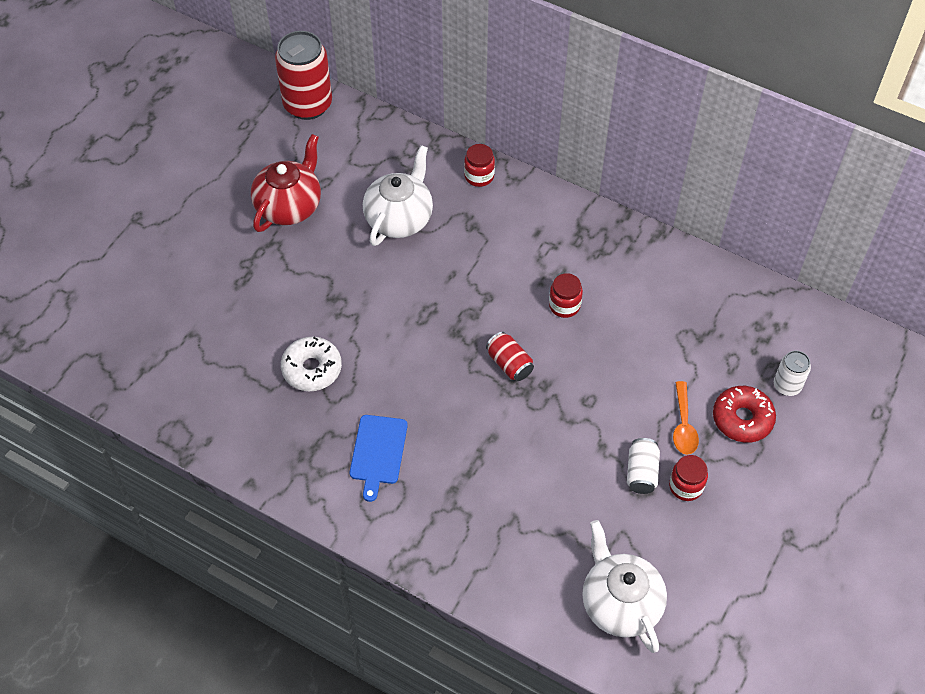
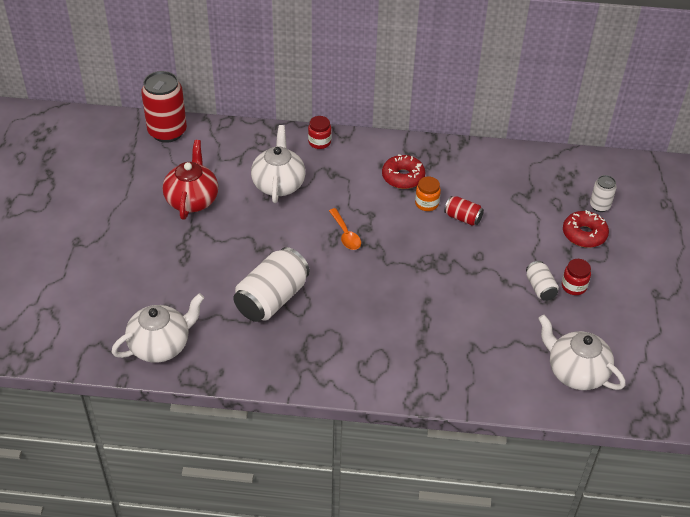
camera: 25 degrees left, 10 degrees down
white donut [281,337,342,391] -> white can [233,247,310,322]
blue cutting board [350,415,408,502] -> none
red can [486,332,534,381] -> red can moved to [444,196,484,226]
red jar [549,273,583,318] -> orange jar [415,177,441,211]
orange spoon [673,381,699,455] -> orange spoon moved to [329,208,361,250]
none -> white teapot [112,293,204,363]
none -> red donut [382,154,425,189]

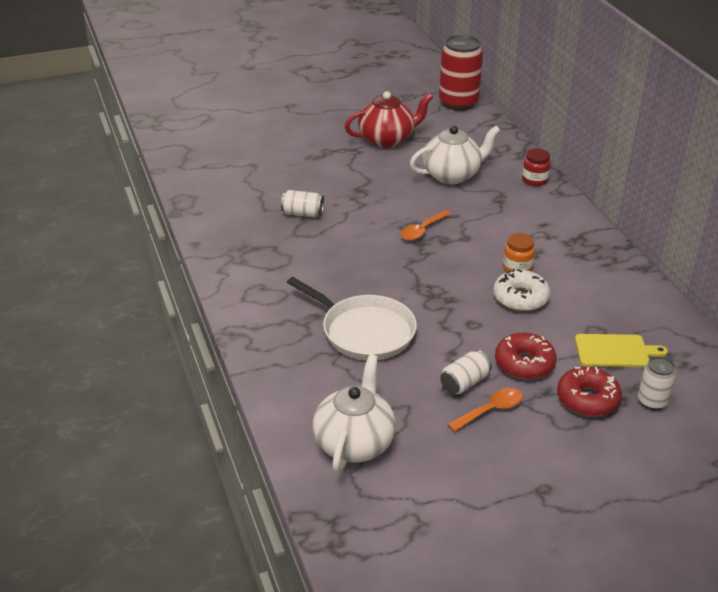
camera: 65 degrees right, 10 degrees down
white teapot [112,293,204,363] -> none
white can [233,247,310,322] -> white can [281,190,324,217], size x0.51
red donut [382,154,425,189] -> red donut moved to [495,333,557,379]
red can [444,196,484,226] -> white donut [493,269,550,312]
red jar [562,259,591,295] -> orange spoon [447,388,523,432]
none -> white pan [287,277,417,360]
none -> yellow cutting board [575,334,668,367]

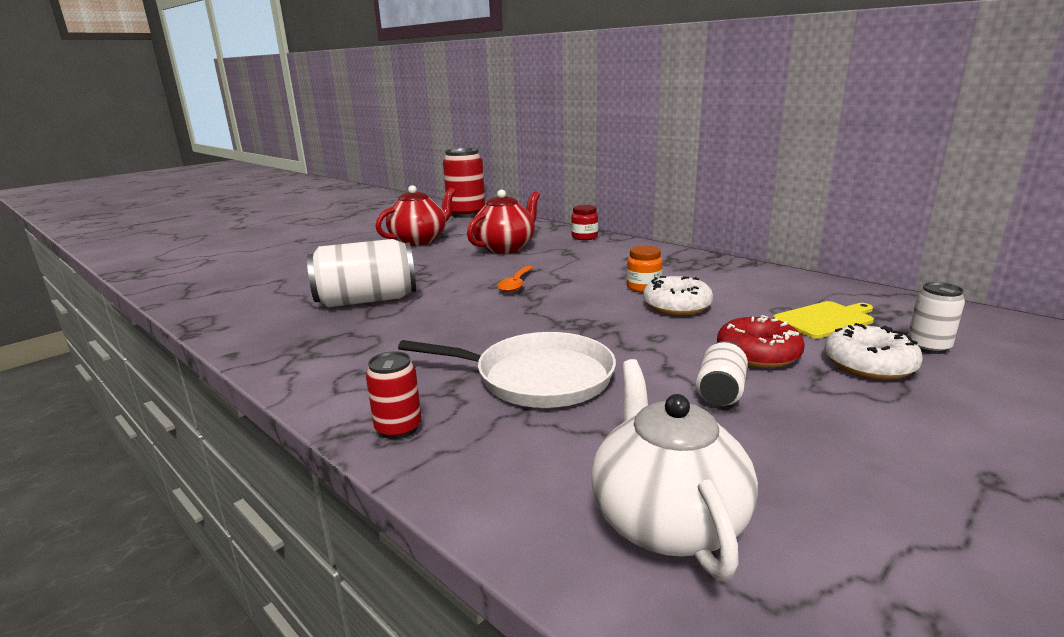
camera: 25 degrees left, 15 degrees down
white can [281,190,324,217] -> white can [307,239,416,307], size x1.96
white teapot [410,126,500,184] -> red teapot [467,190,540,254]
orange spoon [447,388,523,432] -> none
red donut [557,367,622,416] -> white donut [824,323,923,380]
none -> red can [366,351,422,439]

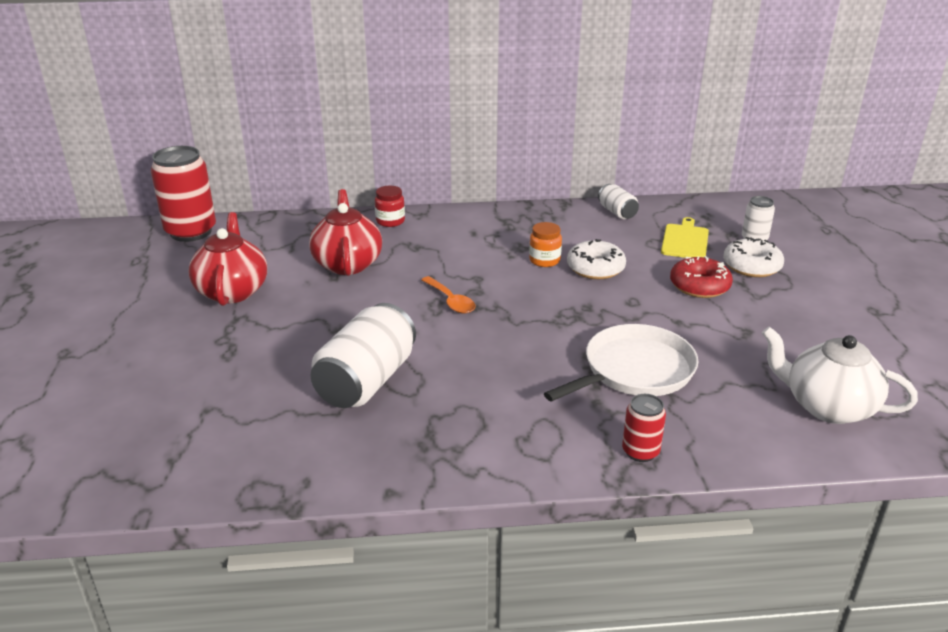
camera: 50 degrees left, 10 degrees up
white can [696,341,748,406] -> white can moved to [598,184,639,219]

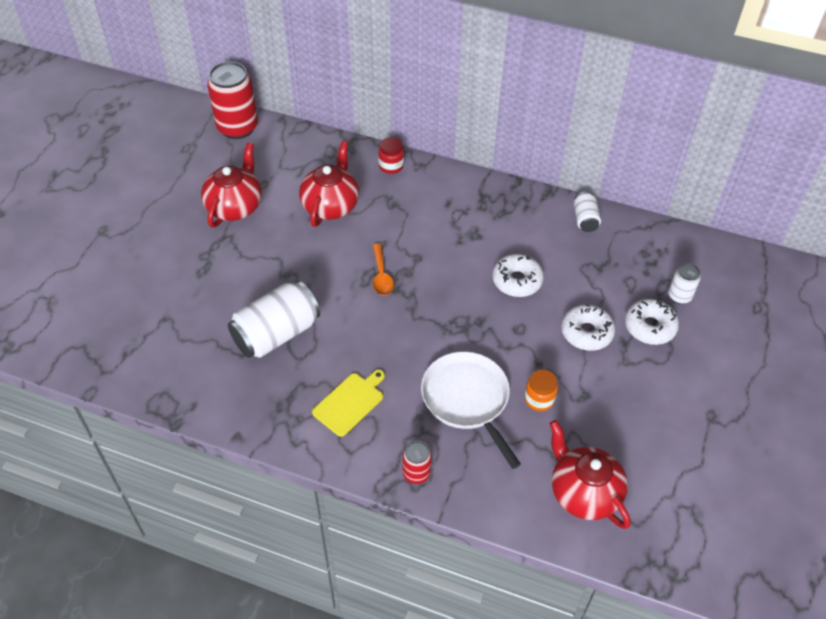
camera: 25 degrees right, 20 degrees up
orange jar [529,222,562,267] -> orange jar moved to [525,369,558,411]
white pan [544,324,698,402] -> white pan turned 105 degrees counterclockwise [421,351,521,469]
yellow cutting board [661,217,709,258] -> yellow cutting board moved to [312,370,385,437]
red donut [670,256,733,298] -> white donut [561,304,615,351]
white teapot [762,327,918,424] -> red teapot [549,420,631,529]

